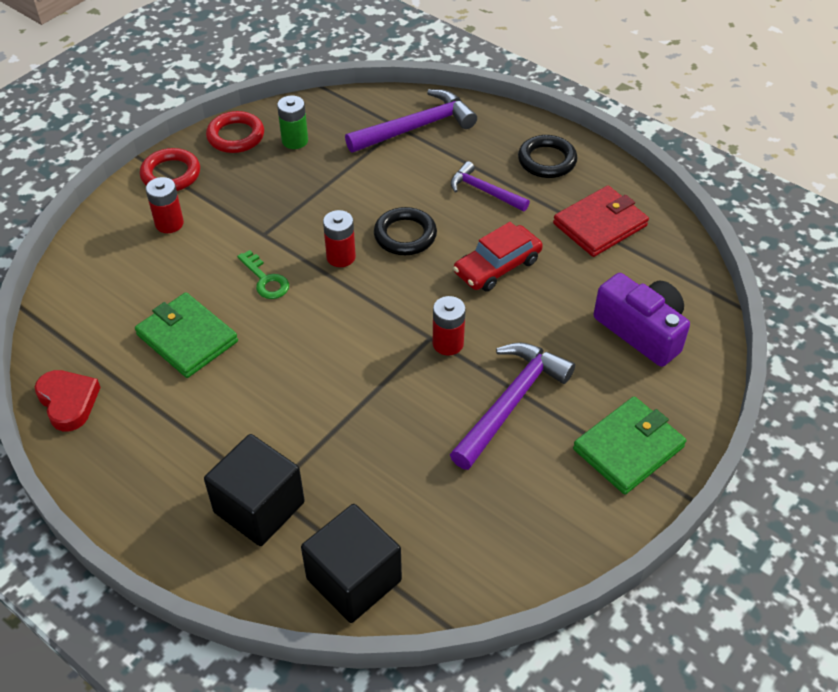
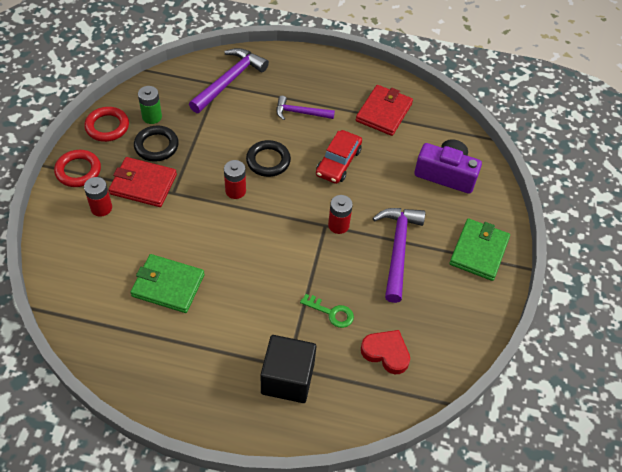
camera: 30 degrees left, 5 degrees up
red heart [35,370,101,431] -> red heart moved to [361,330,410,374]
green key [237,250,289,299] -> green key moved to [300,294,354,328]
black cube [301,504,402,623] -> none
black ring [518,135,577,178] -> black ring moved to [134,126,179,162]
none -> red wallet [109,157,177,207]

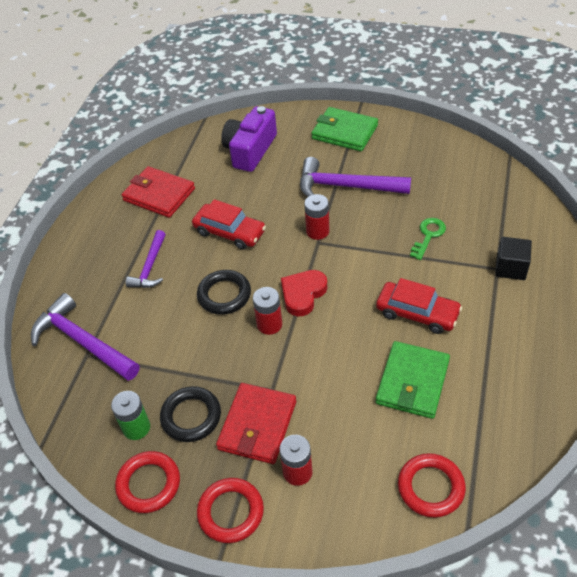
camera: 80 degrees left, 5 degrees down
black cube [261,335,316,403] -> black cube [495,237,532,280], size x0.62
red heart [361,330,410,374] -> red heart moved to [281,270,327,316]
none -> red car [376,278,462,334]
none -> red ring [398,453,466,518]

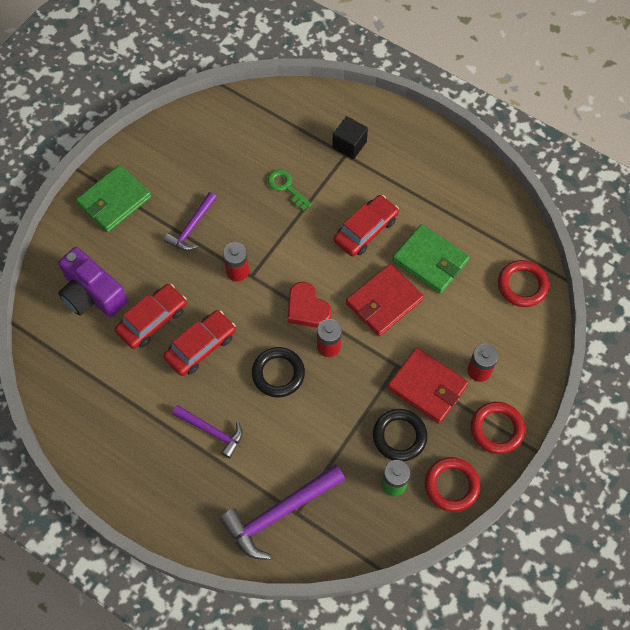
camera: 75 degrees left, 15 degrees up
red wallet [122,166,195,218] -> red wallet moved to [346,264,424,336]
purple hammer [300,157,411,197] -> purple hammer [164,192,217,251], size x0.61
none -> red car [115,284,187,349]

